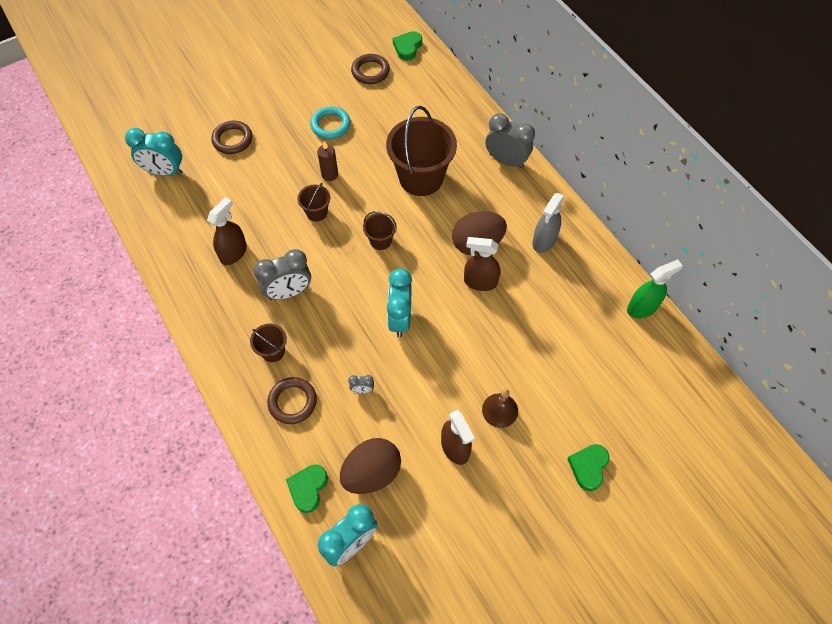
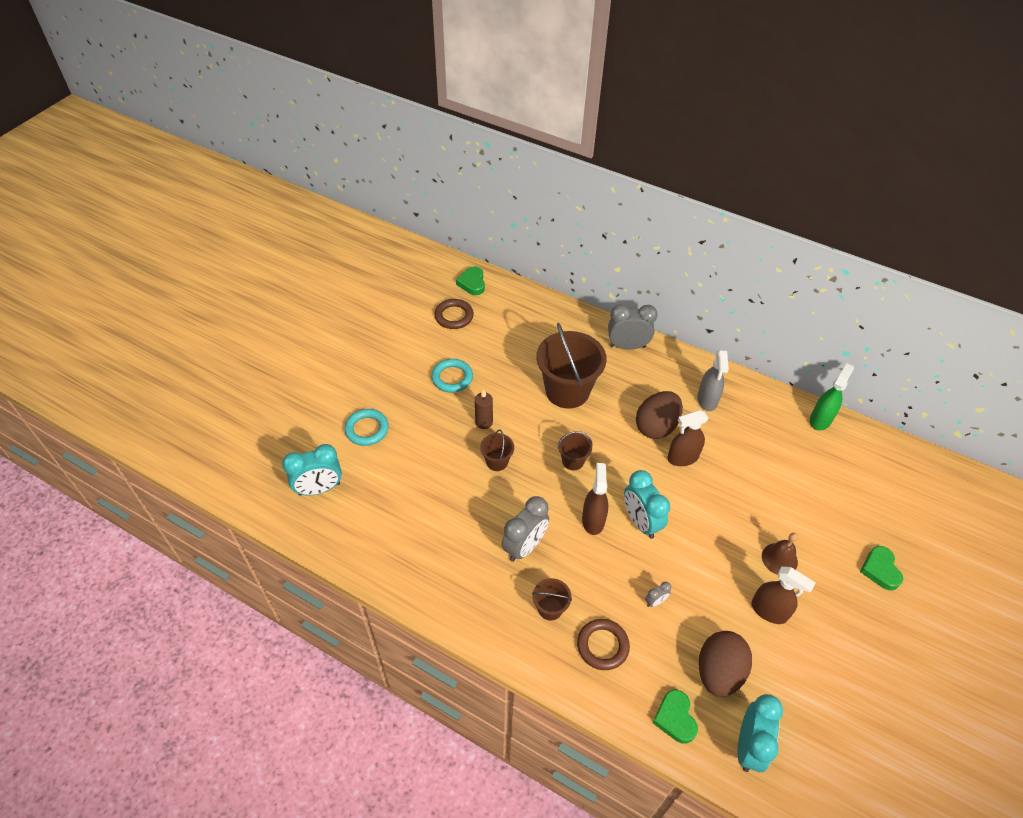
camera: 30 degrees left, 10 degrees down
brown spray bottle [207,197,247,265] -> brown spray bottle moved to [582,463,608,535]
brown ring [211,121,252,154] -> turquoise ring [344,409,389,446]

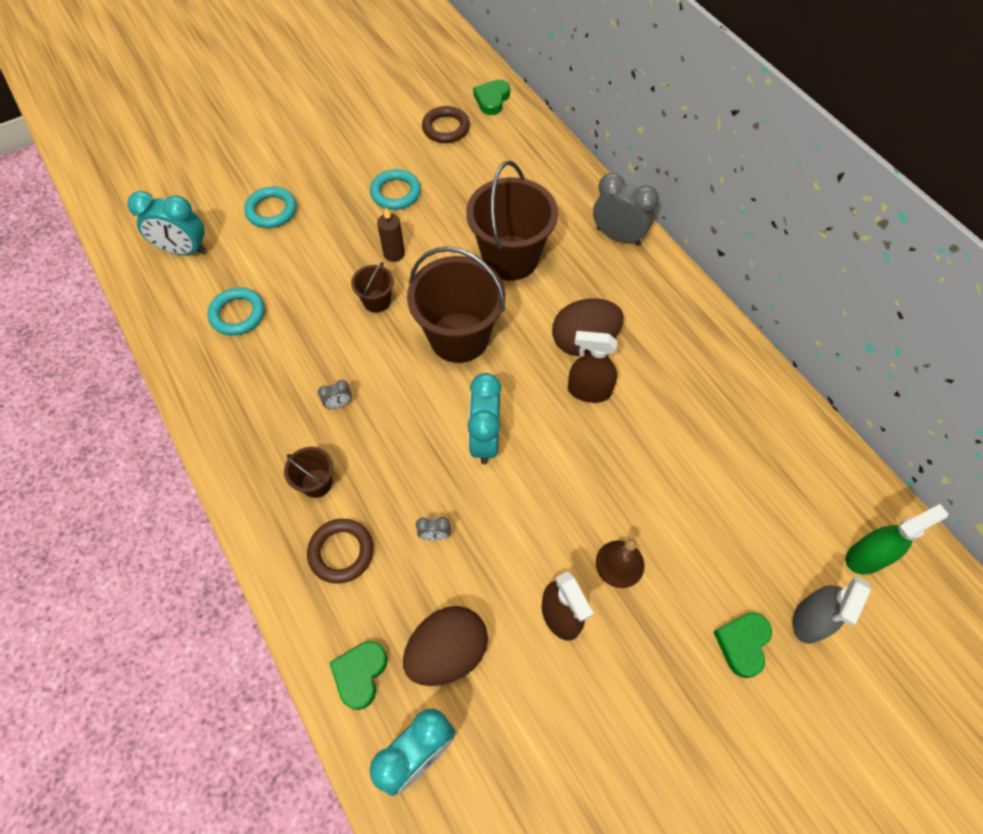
camera: 30 degrees right, 10 degrees up
grey clock [502,496,549,562] -> grey clock [318,380,352,409], size x0.45
brown bucket [558,431,593,470] -> brown bucket [407,246,505,363], size x2.14
brown spray bottle [582,463,608,535] -> none
grey spray bottle [697,350,729,411] -> grey spray bottle moved to [793,576,871,644]
green spray bottle [810,363,854,431] -> green spray bottle moved to [846,504,948,575]
none -> turquoise ring [208,287,265,336]

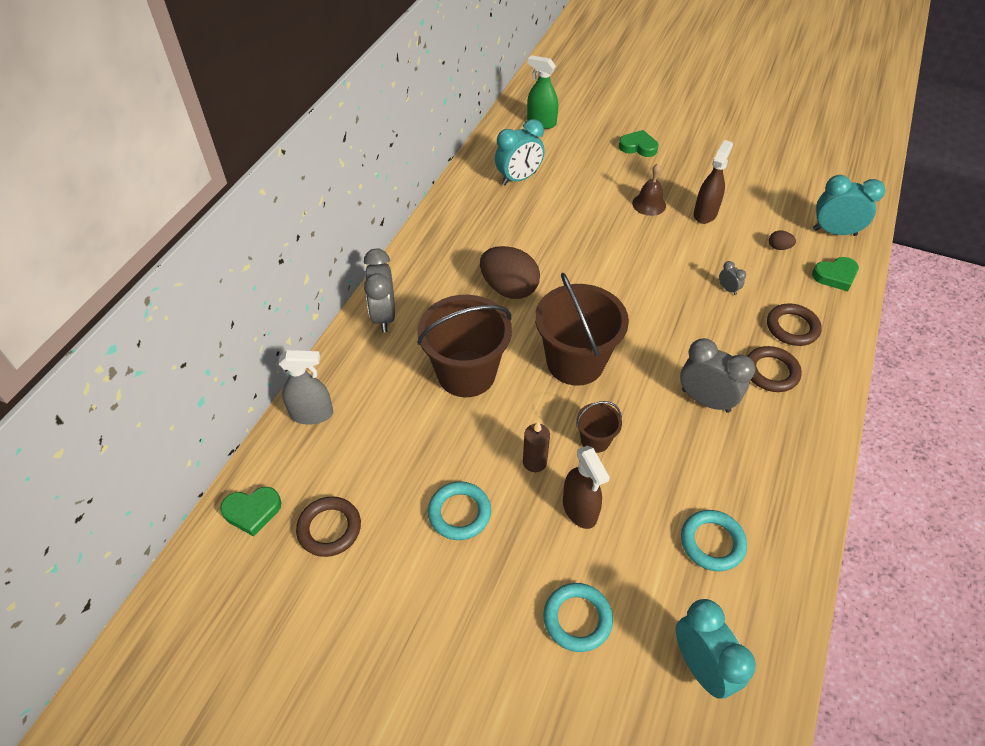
camera: 125 degrees left, 10 degrees down
brown bucket [284,447,333,498] -> brown ring [747,346,802,392]
grey clock [318,380,352,409] -> grey clock [680,338,755,413], size x2.21
brown egg [403,606,488,686] -> brown egg [769,230,796,250], size x0.42
turquoise clock [467,373,502,464] -> turquoise clock moved to [495,119,545,186]
brown spray bottle [568,331,617,403] -> brown spray bottle moved to [563,445,610,529]
green heart [713,612,772,678] -> green heart turned 150 degrees counterclockwise [619,130,659,157]
grey spray bottle [793,576,871,644] -> grey spray bottle moved to [278,350,333,425]

